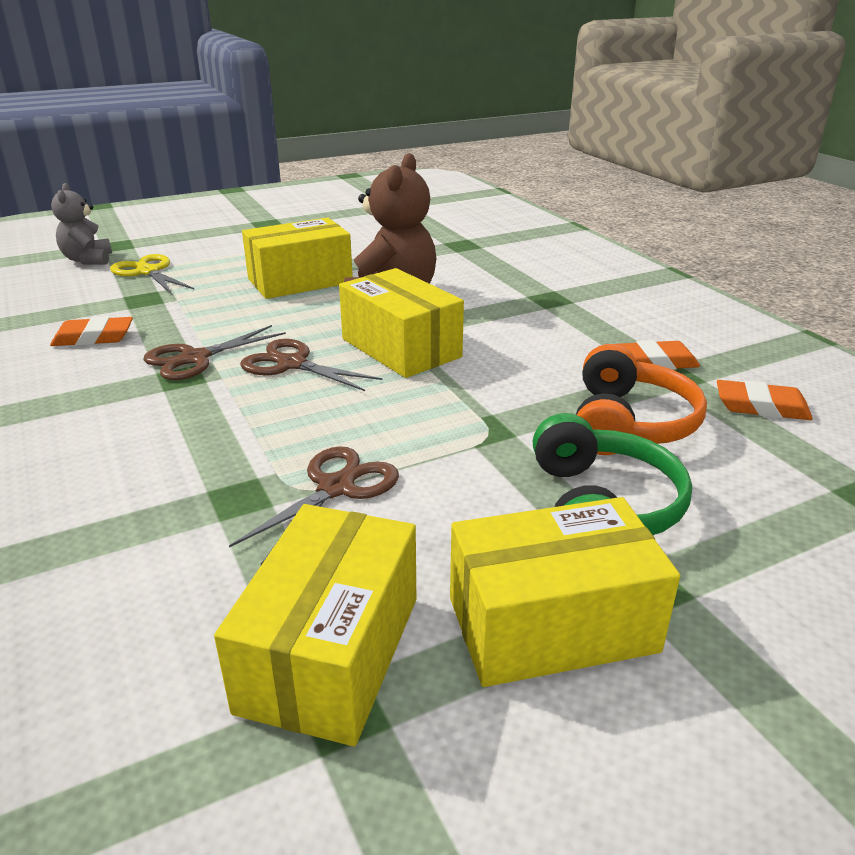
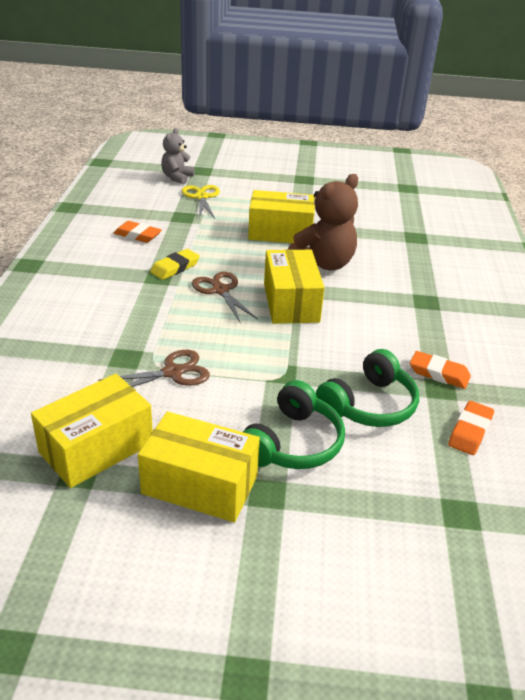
camera: 30 degrees right, 5 degrees up
brown scissors [143,325,286,380] -> yellow eraser [150,249,200,280]
orange headphones [576,344,707,455] -> green headphones [316,349,419,427]
orange eraser [717,380,813,420] -> orange eraser turned 75 degrees clockwise [448,401,494,455]

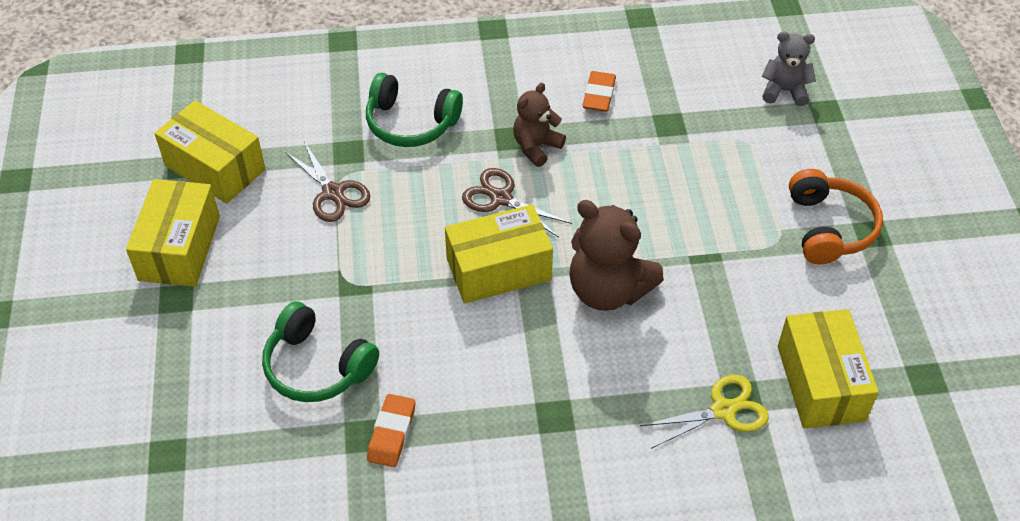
camera: 80 degrees right, 15 degrees up
yellow eraser [150,249,200,280] -> brown teddy bear [513,83,566,167]
yellow scissors [182,185,220,219] -> yellow scissors moved to [640,375,769,449]
brown scissors [192,272,258,323] -> brown scissors turned 105 degrees counterclockwise [462,168,572,238]
green headphones [243,380,345,469] -> green headphones moved to [366,73,463,147]
yellow box [248,190,315,243] -> yellow box moved to [778,309,879,429]
orange eraser [448,401,494,455] -> none
none -> orange headphones [789,169,883,264]

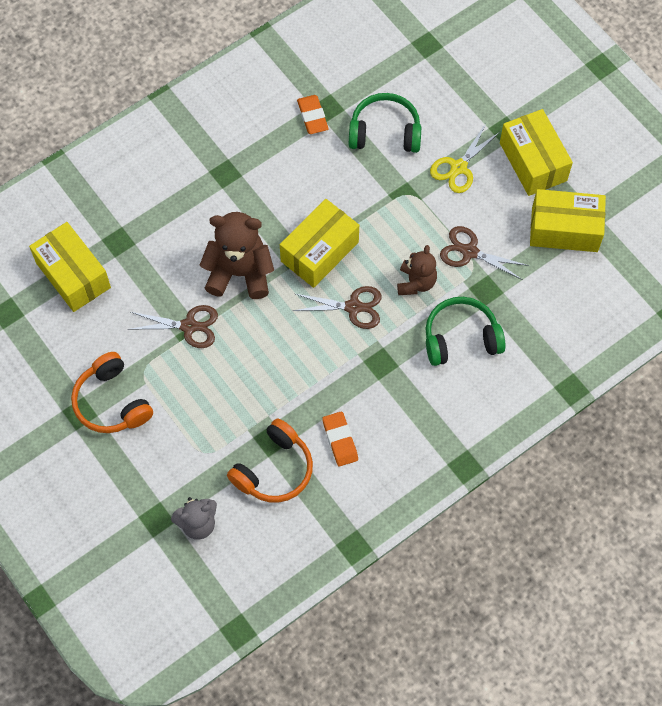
camera: 150 degrees right, 15 degrees up
brown teddy bear [513,83,566,167] -> brown teddy bear moved to [397,245,437,295]
yellow scissors [640,375,769,449] -> yellow scissors moved to [430,124,500,193]
none -> brown scissors [131,305,218,348]
none -> orange headphones [227,418,313,503]

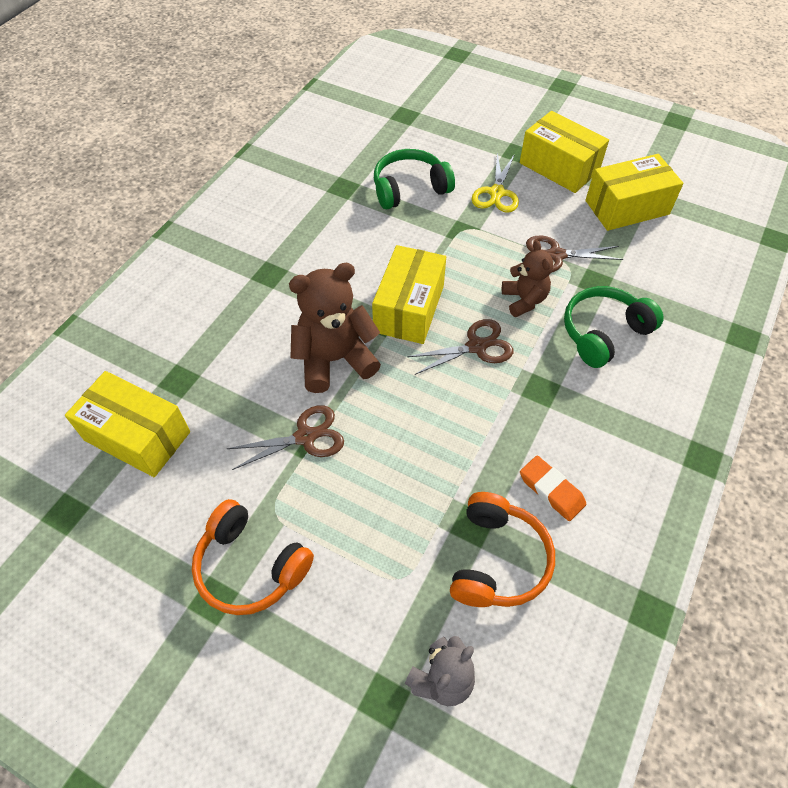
camera: 25 degrees left, 10 degrees down
orange eraser [297,95,329,134] -> none

